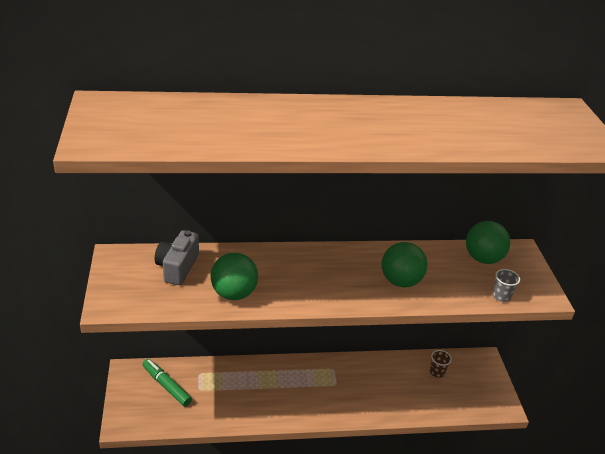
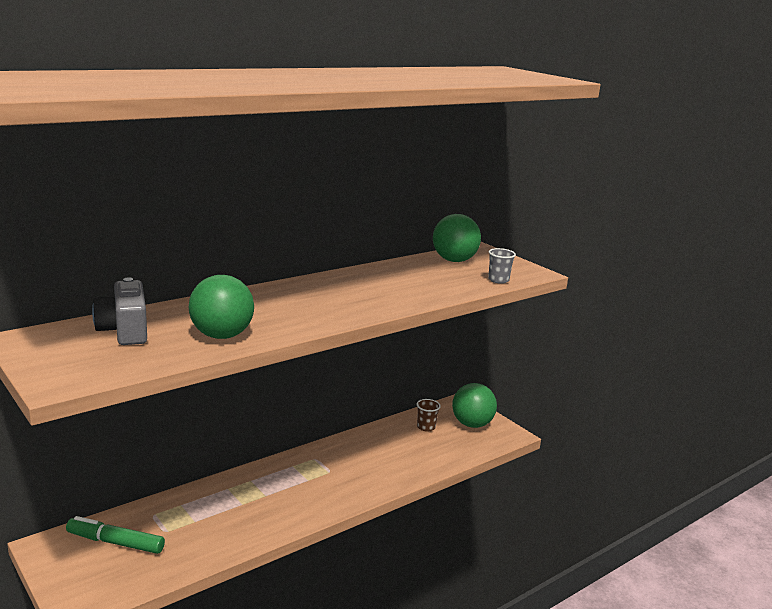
camera: 30 degrees left, 15 degrees down
green ball [382,242,427,287] -> green ball moved to [452,383,497,428]

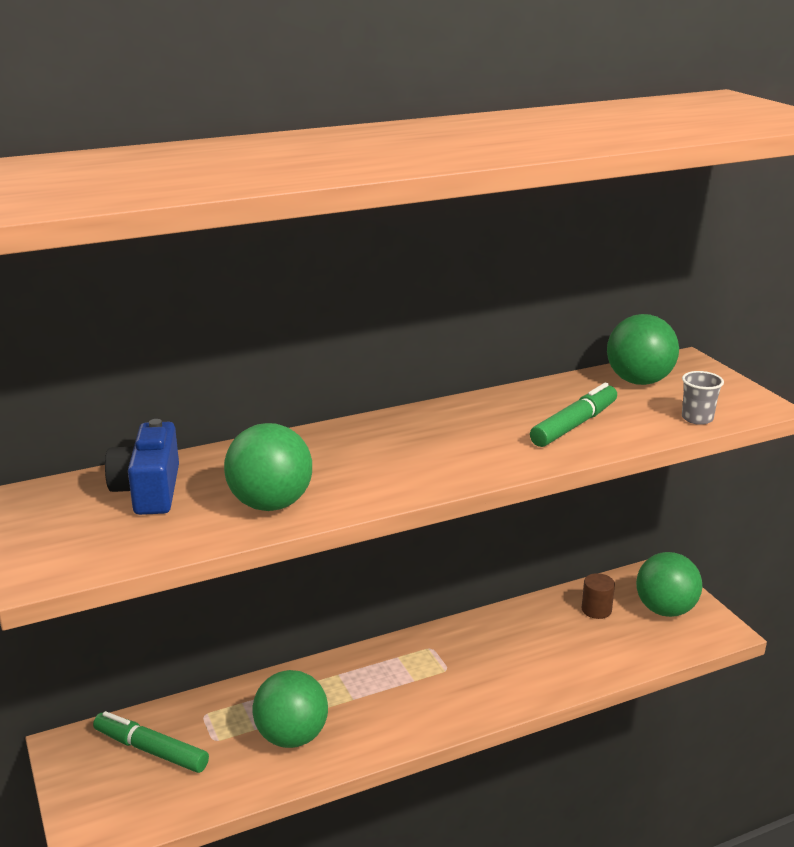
camera: 15 degrees right, 5 degrees up
grey camera [92,277,147,345] -> blue camera [105,419,179,515]
brown cup [417,399,441,432] -> brown cylinder [582,573,615,619]
none -> green ball [252,670,328,748]
none -> green marker [530,382,617,447]

